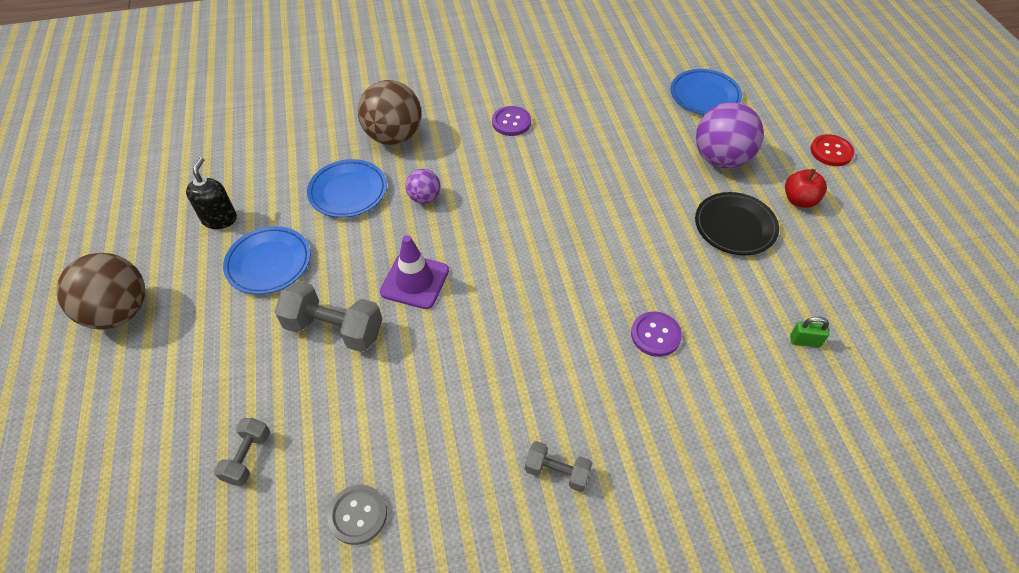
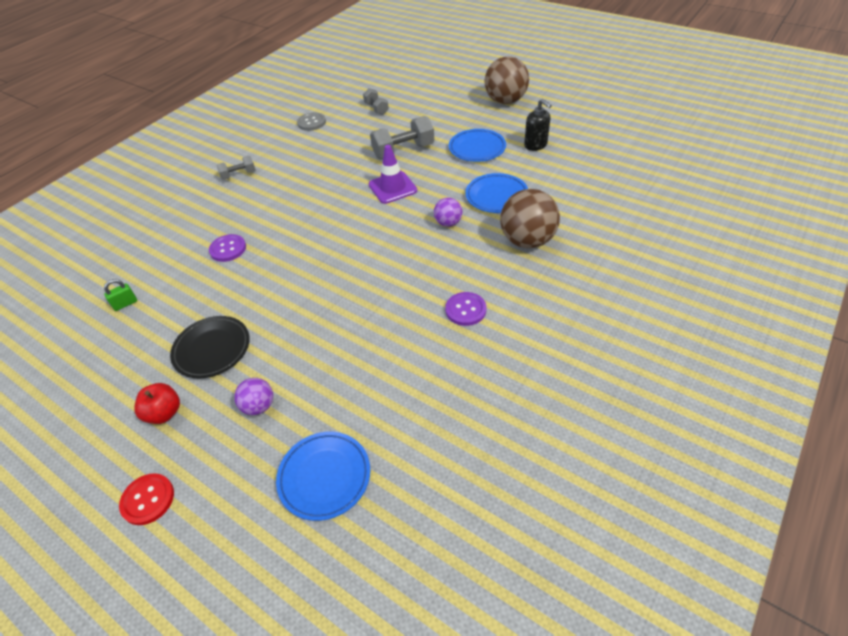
camera: 140 degrees right, 5 degrees down
purple ball [696,102,764,168] -> purple ball [234,378,273,415], size x0.52

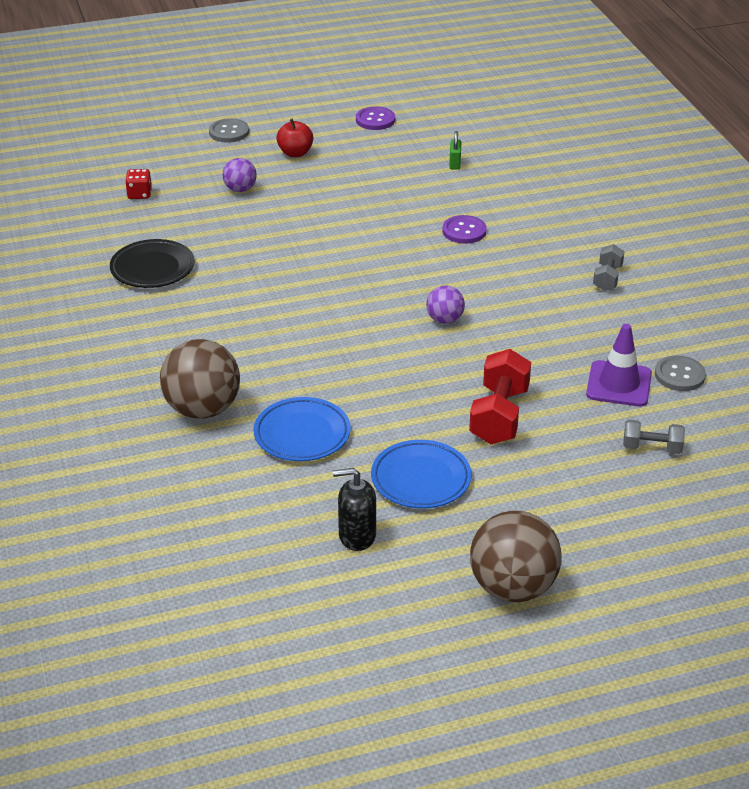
camera: 125 degrees right, 10 degrees down
red button [119,473,174,525] -> grey button [209,118,249,143]
black plate [170,316,250,378] -> black plate moved to [110,239,195,288]
blue plate [276,432,370,521] -> red dice [125,169,152,199]
purple traffic cone [369,145,417,204] -> purple traffic cone moved to [586,324,652,407]
grey dumbbell [370,116,434,159] -> red dumbbell [469,349,531,444]
purple ball [434,197,462,227] -> purple ball moved to [426,285,465,324]
purple button [445,292,486,326] -> purple button moved to [356,106,395,130]

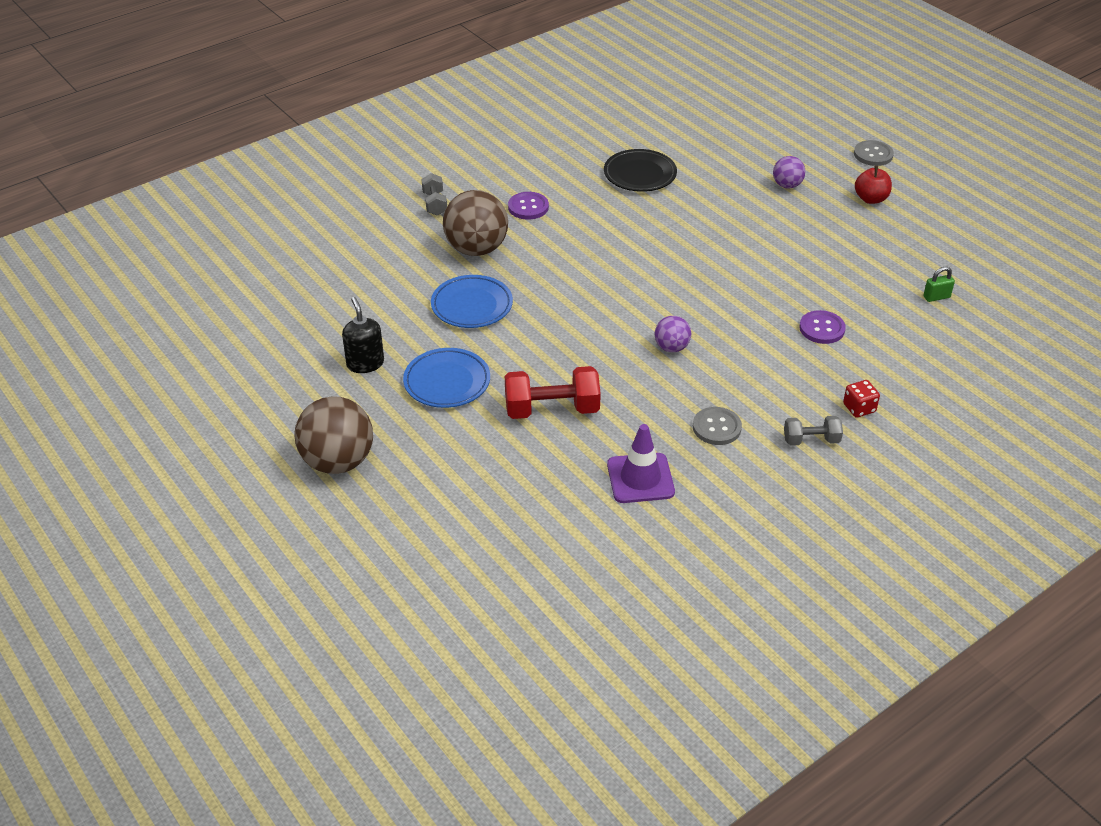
camera: 70 degrees right, 5 degrees up
red dice [125,169,152,199] -> red dice moved to [843,380,880,418]
purple button [356,106,395,130] -> purple button moved to [508,192,549,220]
grey dumbbell [623,420,685,454] -> grey dumbbell moved to [422,173,447,216]
grey button [655,355,706,391] -> grey button moved to [693,407,742,445]

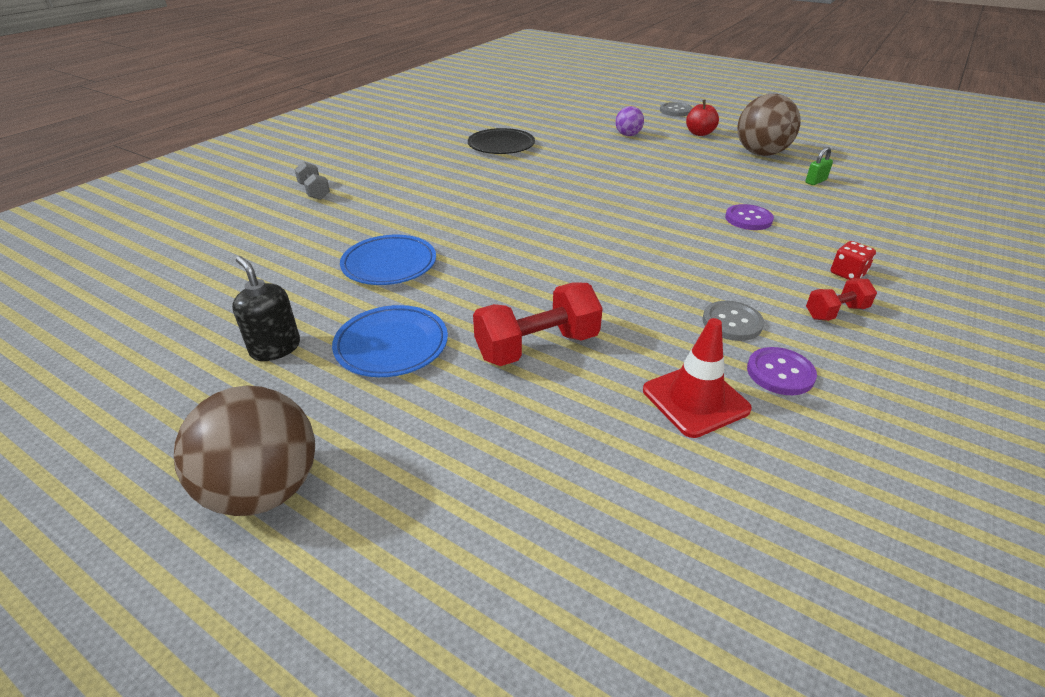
camera: 20 degrees left, 5 degrees down
brown ball [443,190,508,256] -> brown ball moved to [737,94,801,156]
purple button [508,192,549,220] -> purple button moved to [747,347,817,395]
purple traffic cone [607,424,675,503] -> red traffic cone [643,318,752,438]
purple ball [654,316,691,352] -> none
grey dumbbell [784,416,843,446] -> red dumbbell [806,279,877,321]

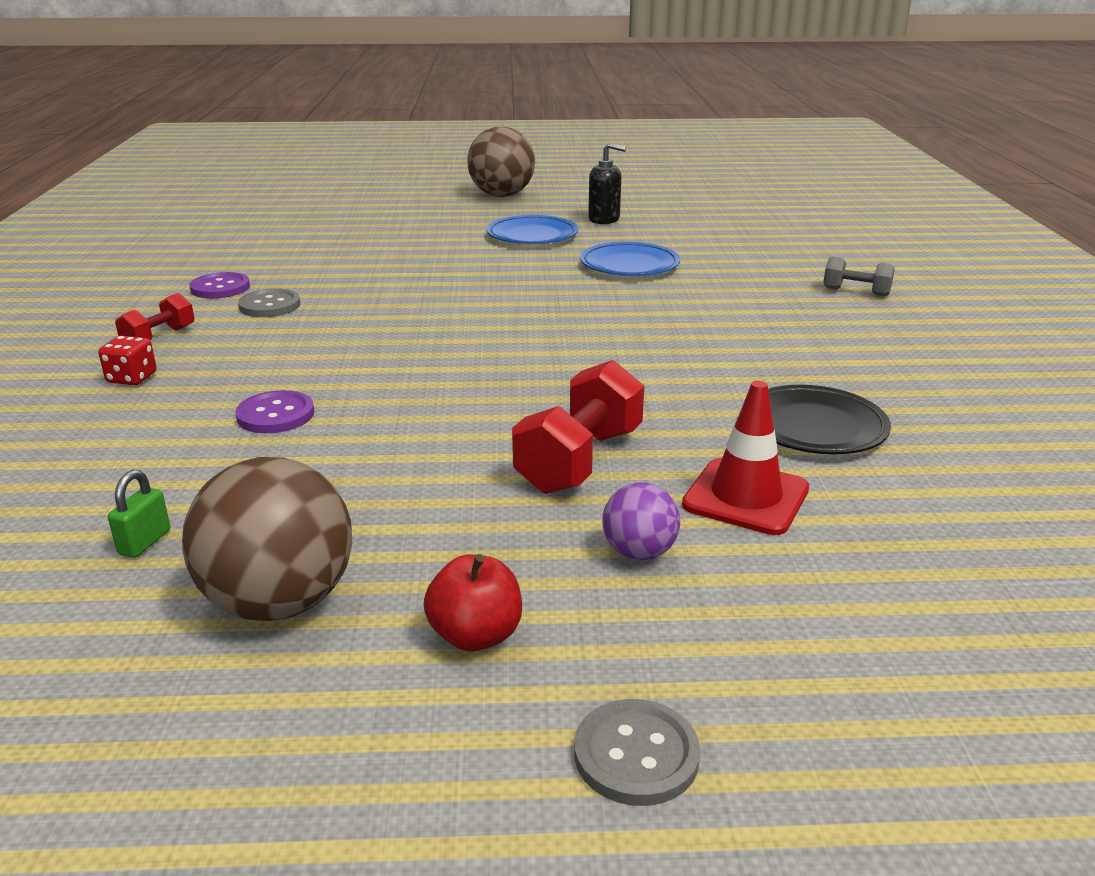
camera: 145 degrees right, 10 degrees down
red dumbbell [473,283,603,366] -> red dumbbell moved to [512,360,644,494]
red traffic cone [643,318,752,438] -> red traffic cone moved to [682,381,809,535]

